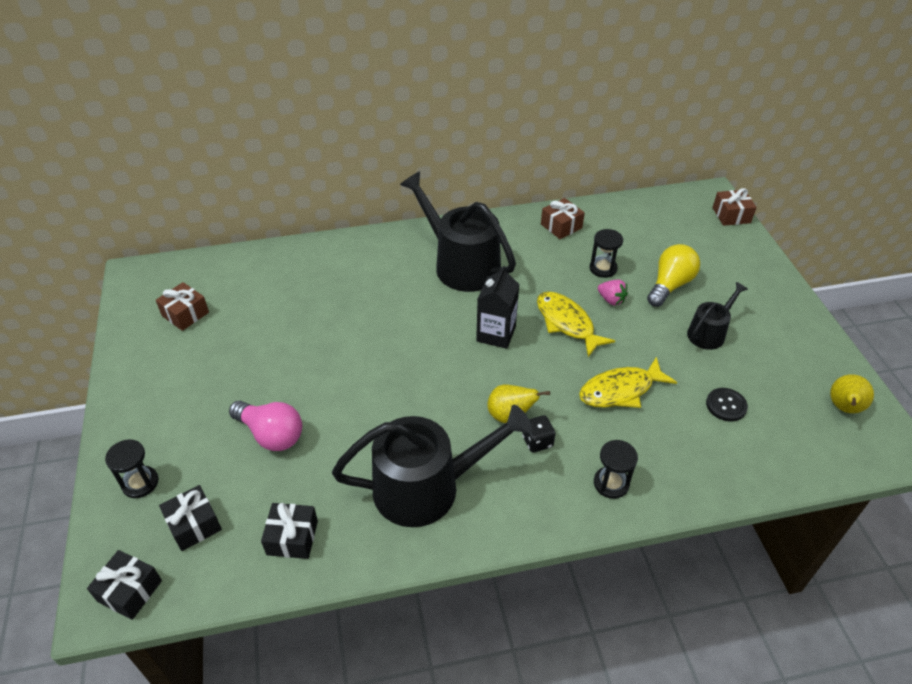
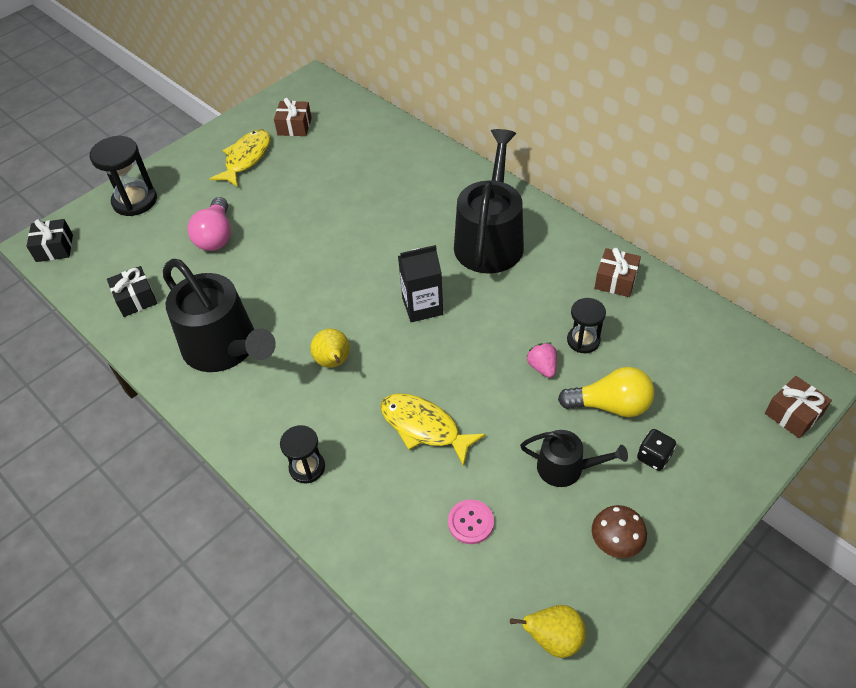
camera: 60 degrees right, 5 degrees up
black hourglass [105,439,159,498] -> black hourglass [90,136,157,216], size x1.61
black gift [159,485,222,551] -> none
black dice [522,415,555,452] -> black dice moved to [637,429,676,471]
yellow fish [537,291,615,357] -> yellow fish moved to [210,129,270,187]
pink strawberry [598,280,628,305] -> pink strawberry turned 150 degrees clockwise [526,342,557,378]
black button [706,388,748,421] -> pink button [448,499,494,544]
none -> brown mushroom [592,505,647,558]

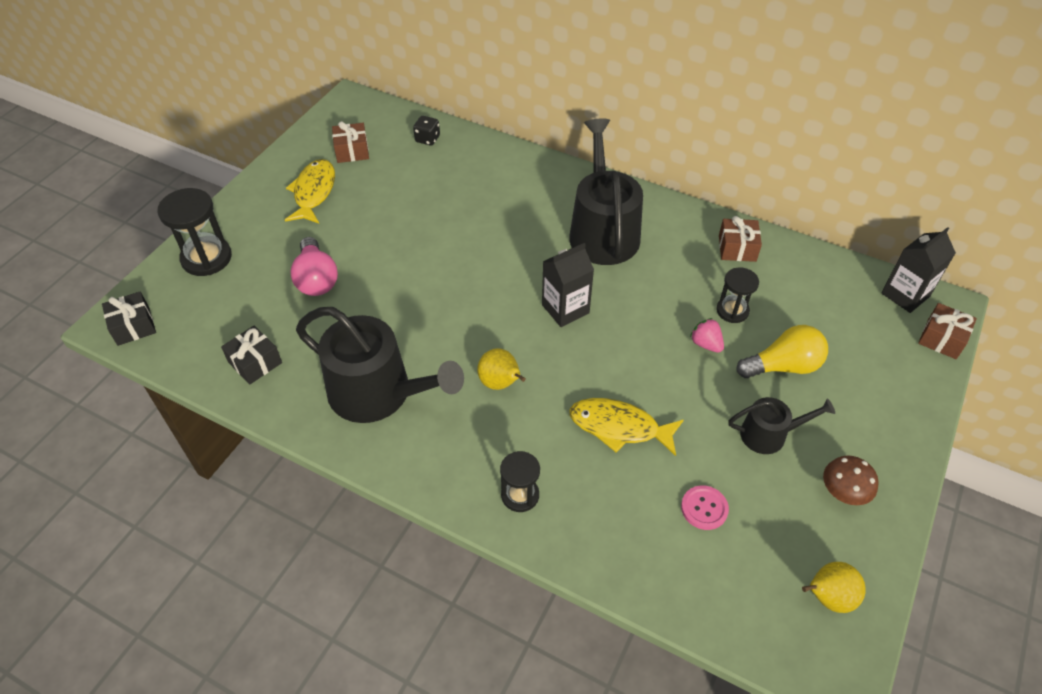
camera: 20 degrees left, 0 degrees up
black dice [637,429,676,471] -> black dice moved to [413,116,440,145]
none -> black carton [882,227,956,313]

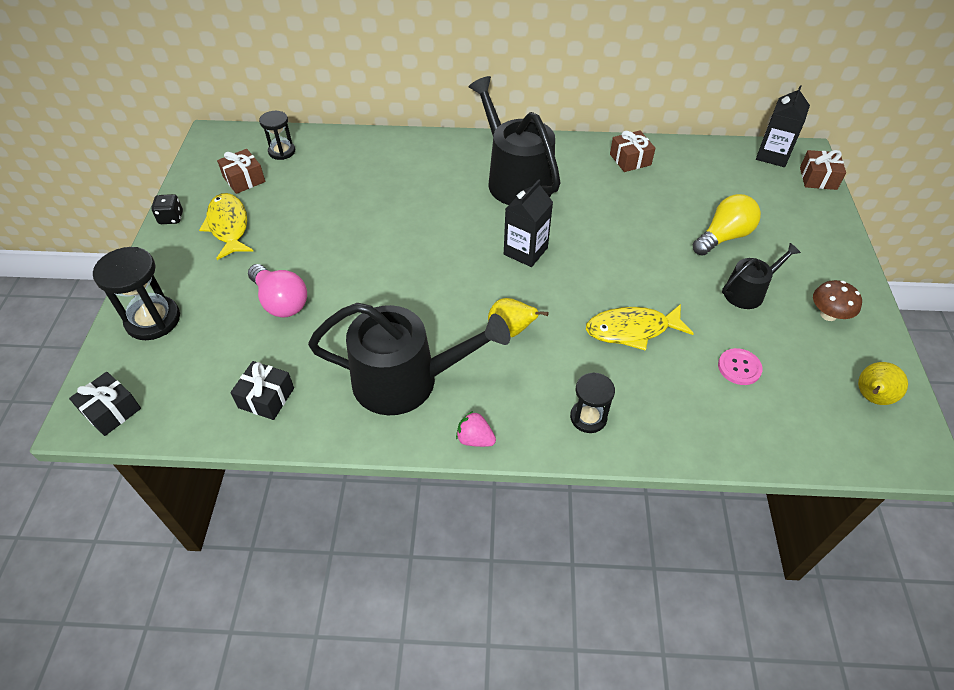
camera: 25 degrees left, 0 degrees up
black dice [413,116,440,145] -> black dice moved to [151,194,183,224]
pink strawberry [690,318,724,353] -> pink strawberry moved to [456,411,496,447]
black hourglass [716,267,759,323] -> black hourglass moved to [259,111,295,160]

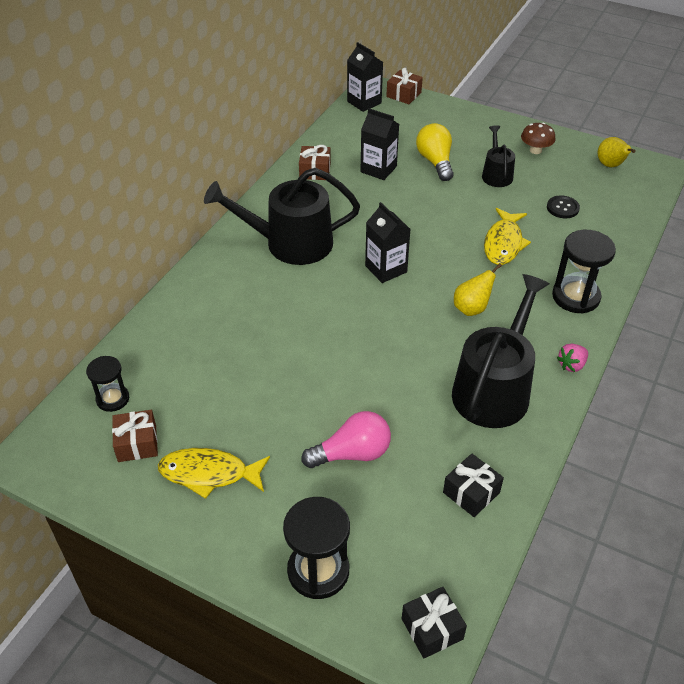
camera: 65 degrees left, 5 degrees down
black dice [151,194,183,224] -> none
black hourglass [570,372,615,433] -> black hourglass [552,230,616,314], size x1.61
pink button [718,348,763,385] -> black button [547,195,580,218]
none -> black carton [360,108,399,180]

